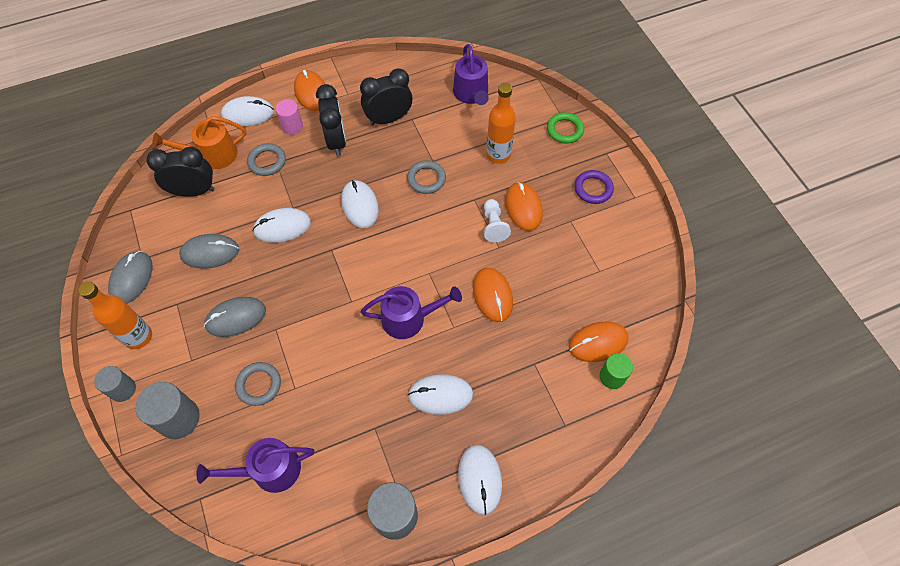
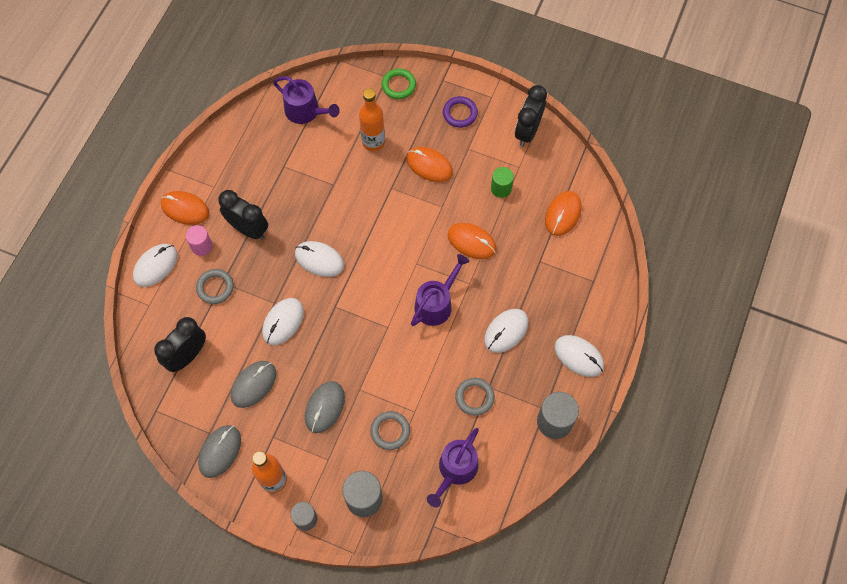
camera: 45 degrees left, 5 degrees up
grey mouse [108,251,153,304] -> grey mouse turned 60 degrees clockwise [198,425,241,478]
orange watering can [152,116,246,169] -> none
black clock [360,68,412,126] -> black clock moved to [515,85,547,146]
grey ring [407,160,446,194] -> grey ring moved to [455,378,495,416]
white pawn [484,199,511,242] -> none
green cylinder [599,353,633,389] -> green cylinder moved to [491,167,514,198]

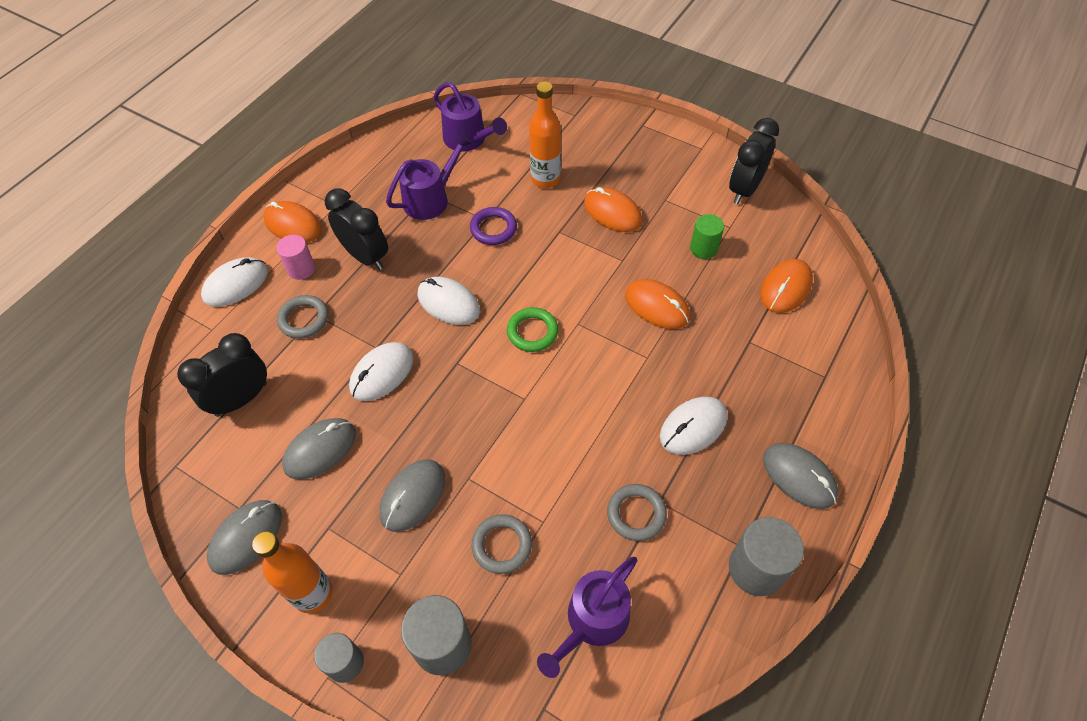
camera: 10 degrees right, 10 degrees down
green ring [381,69,416,99] -> green ring moved to [507,307,558,352]
purple watering can [411,254,470,326] -> purple watering can moved to [386,133,472,220]
purple ring [443,96,478,128] -> purple ring moved to [470,207,517,245]
white mouse [555,335,604,377] -> grey mouse [763,443,838,509]

